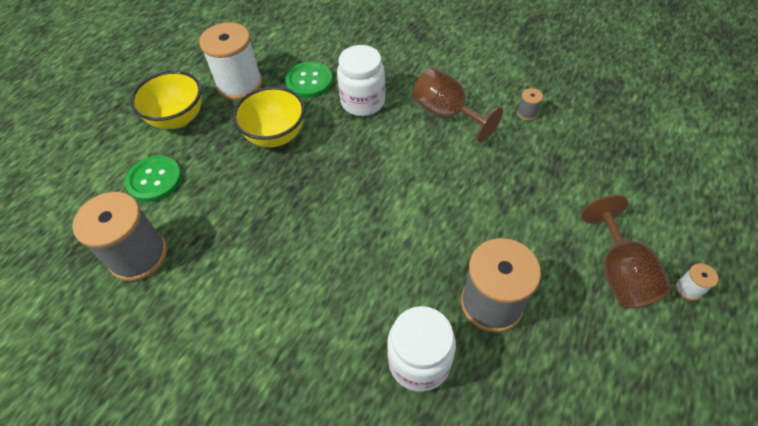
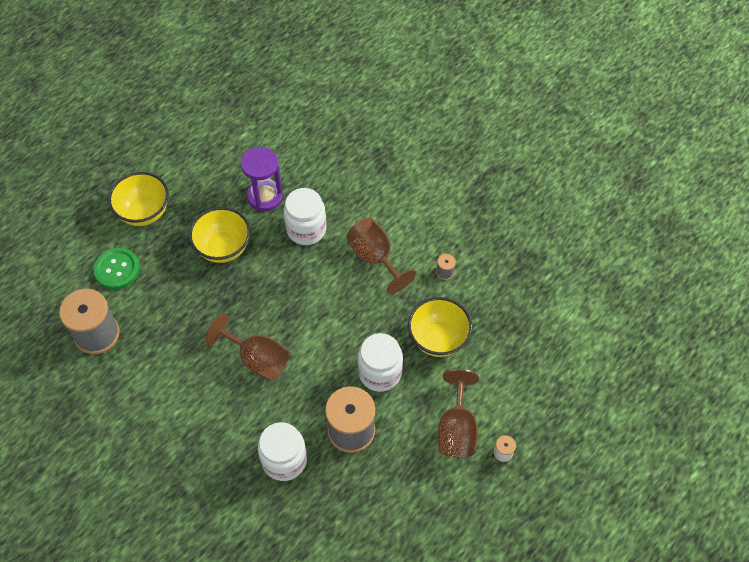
camera: 10 degrees right, 5 degrees up
white spool [199,22,262,100] -> none
green button [285,62,333,98] -> purple hourglass [241,147,283,211]
none -> brown goblet [206,313,290,381]
none -> white jar [358,333,403,392]
none -> yellow bowl [408,297,472,357]

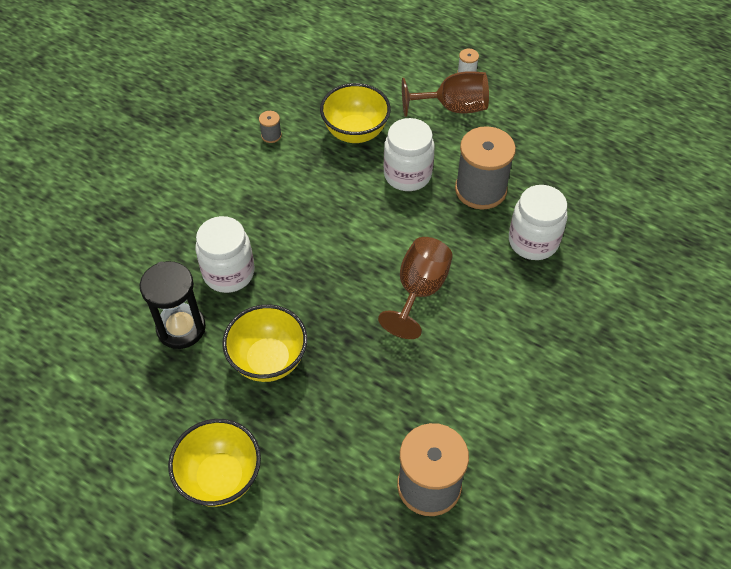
camera: 100 degrees left, 5 degrees down
green button [94,248,140,289] -> none
purple hourglass [241,147,283,211] -> black hourglass [140,261,206,349]
brown goblet [346,218,416,294] -> none

